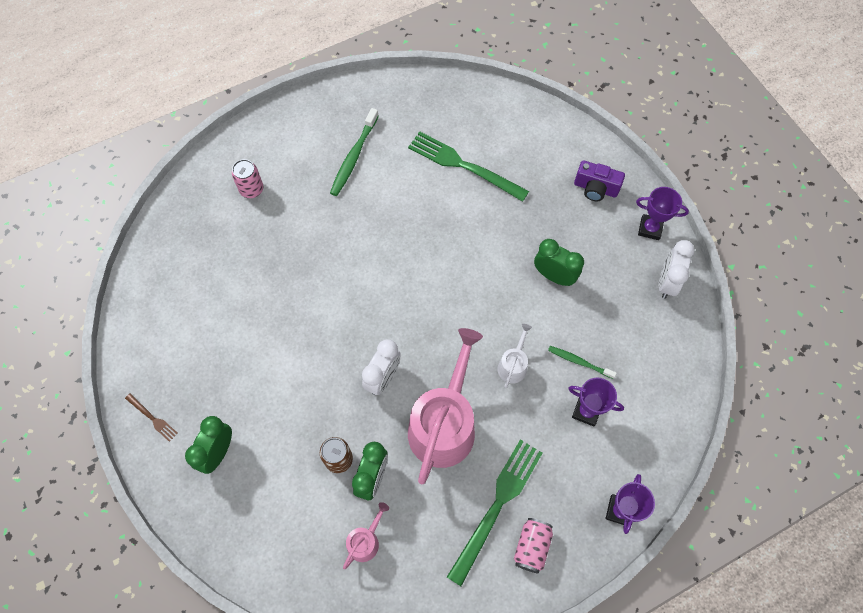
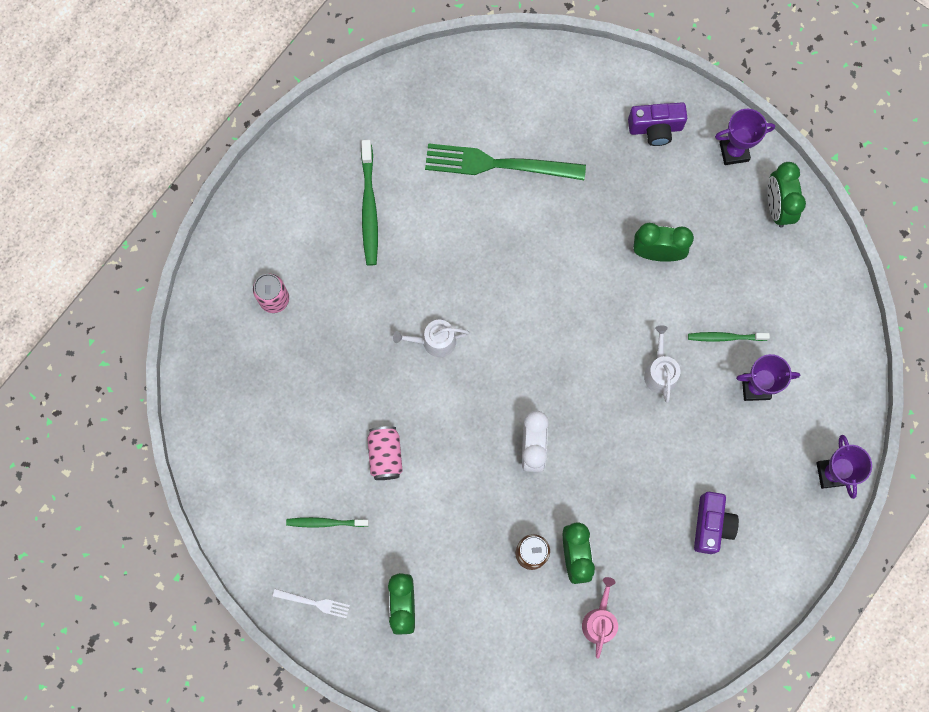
camera: 25 degrees left, 10 degrees up
brown fork [125,393,178,442] -> white fork [273,589,350,618]
pink watering can [408,328,483,484] -> none
green fork [447,440,542,586] -> purple camera [694,492,739,554]
pink can [514,518,553,574] -> pink can moved to [367,426,403,480]
white clock [659,240,695,299] -> green clock [767,162,806,228]
none -> green toothbrush [286,517,369,528]
none -> white watering can [393,320,470,357]

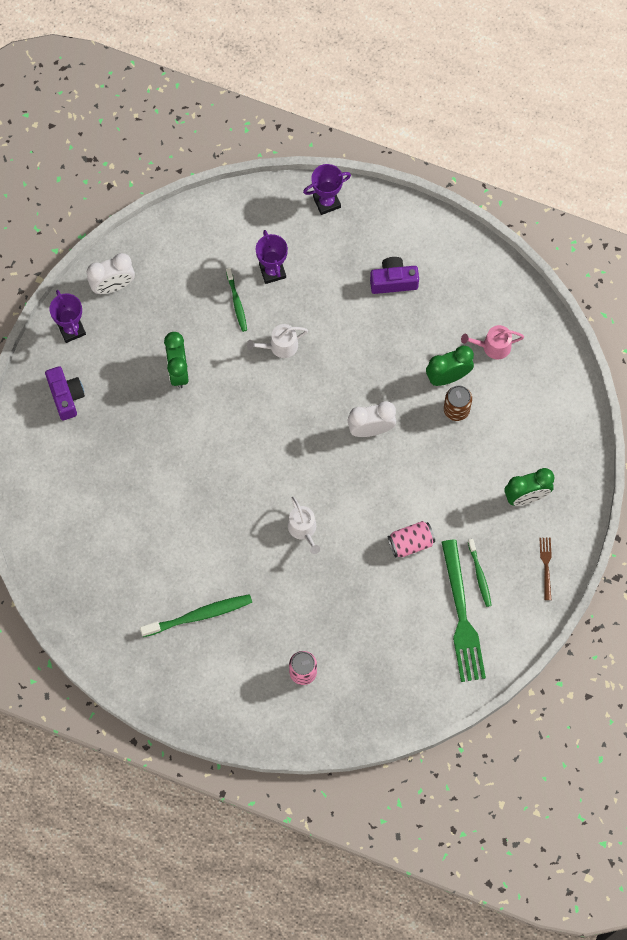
camera: 105 degrees left, 5 degrees down
white fork [273,589,350,618] -> brown fork [540,538,552,600]
green fork [425,143,586,180] -> green fork moved to [442,539,486,682]
green clock [767,162,806,228] -> white clock [87,253,135,294]

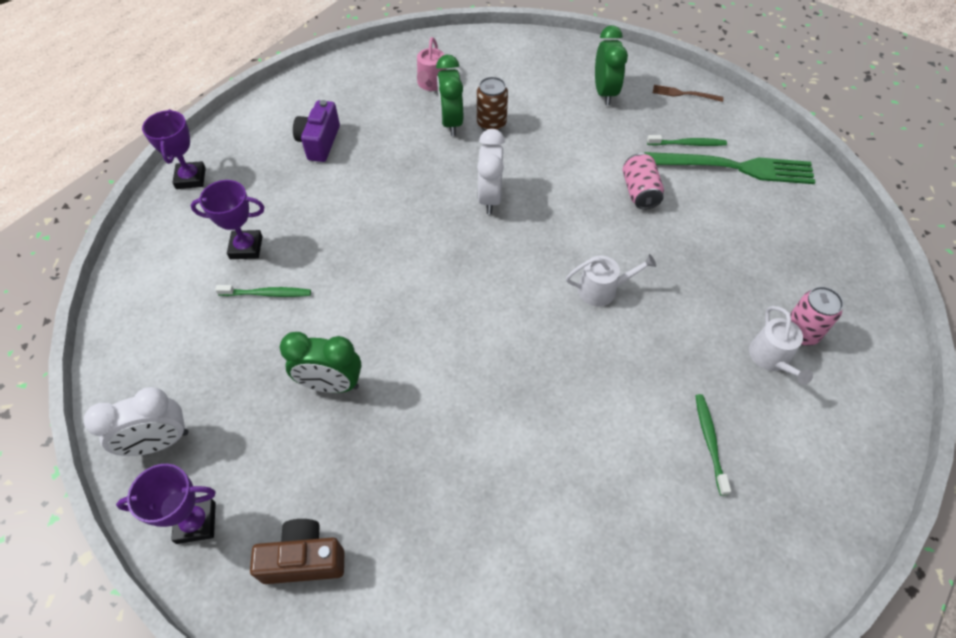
camera: 75 degrees left, 15 degrees down
purple camera [45,366,85,420] -> brown camera [250,519,345,584]
white clock [87,253,135,294] -> white clock turned 75 degrees clockwise [84,387,189,456]
green toothbrush [140,594,252,637] -> green toothbrush [695,394,731,496], size x0.61
white watering can [247,324,308,358] -> white watering can moved to [749,306,813,385]

